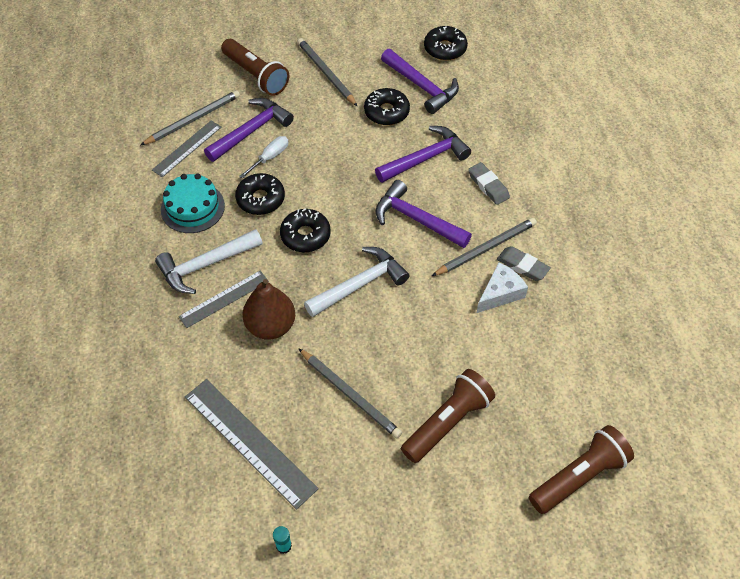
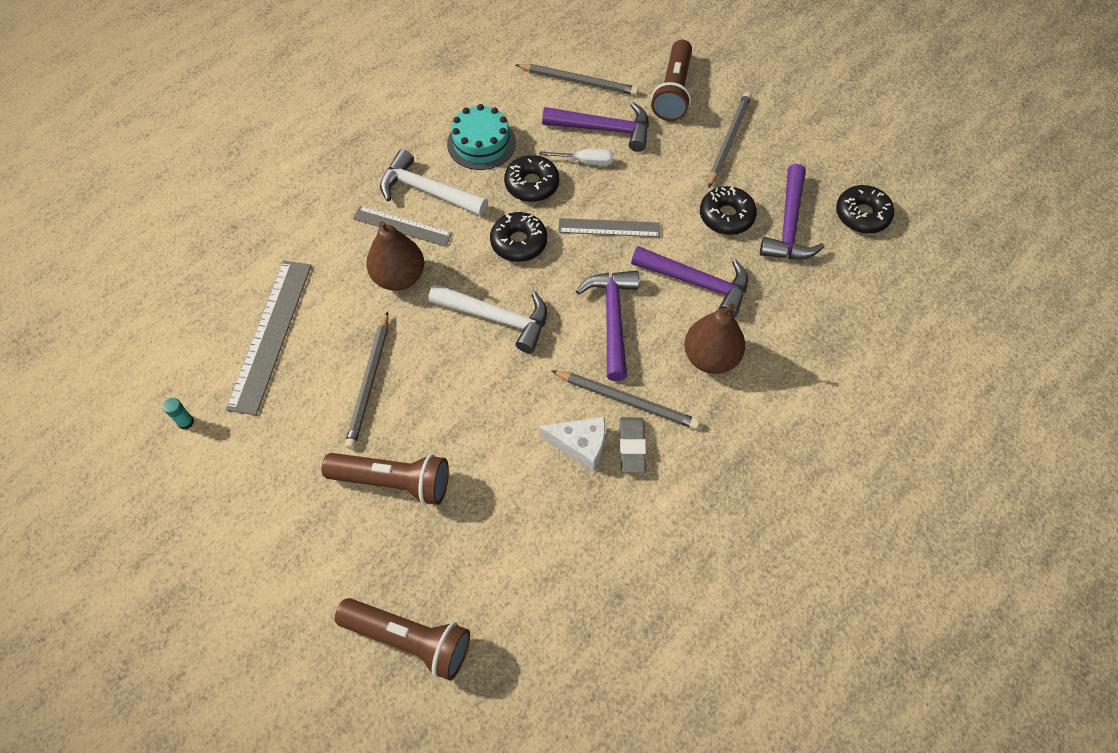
camera: 55 degrees right, 5 degrees up
grey ruler [152,120,222,177] -> grey ruler moved to [558,218,660,237]
grey eraser [468,162,510,205] -> brown pear [684,303,745,374]

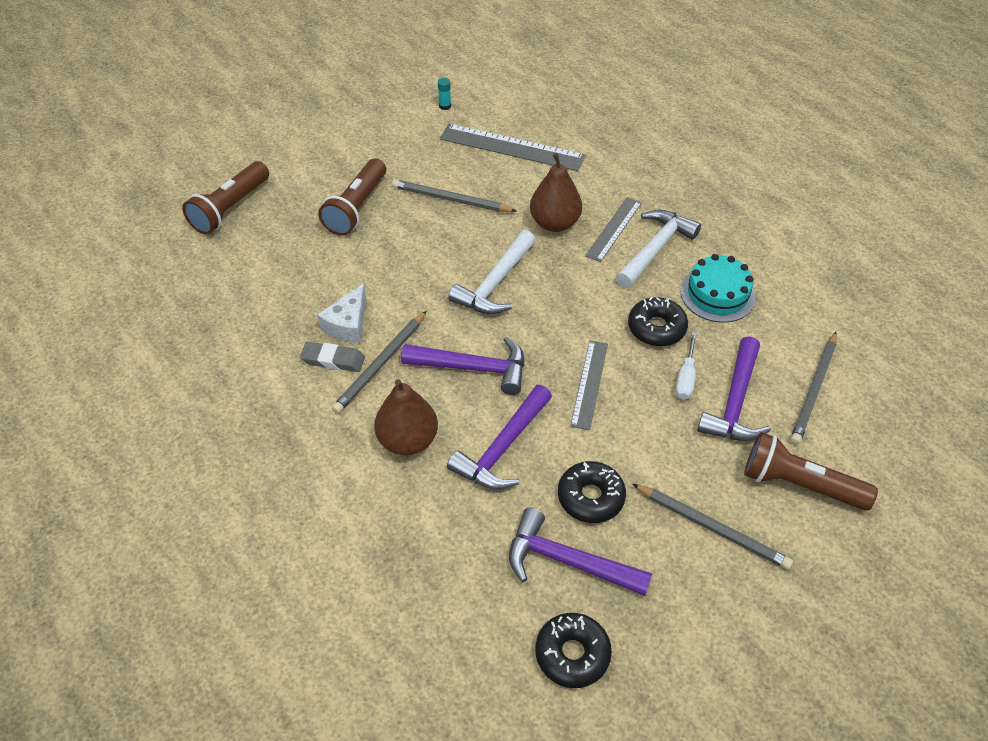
camera: 100 degrees right, 10 degrees down
black donut [490,212,547,262] -> none

